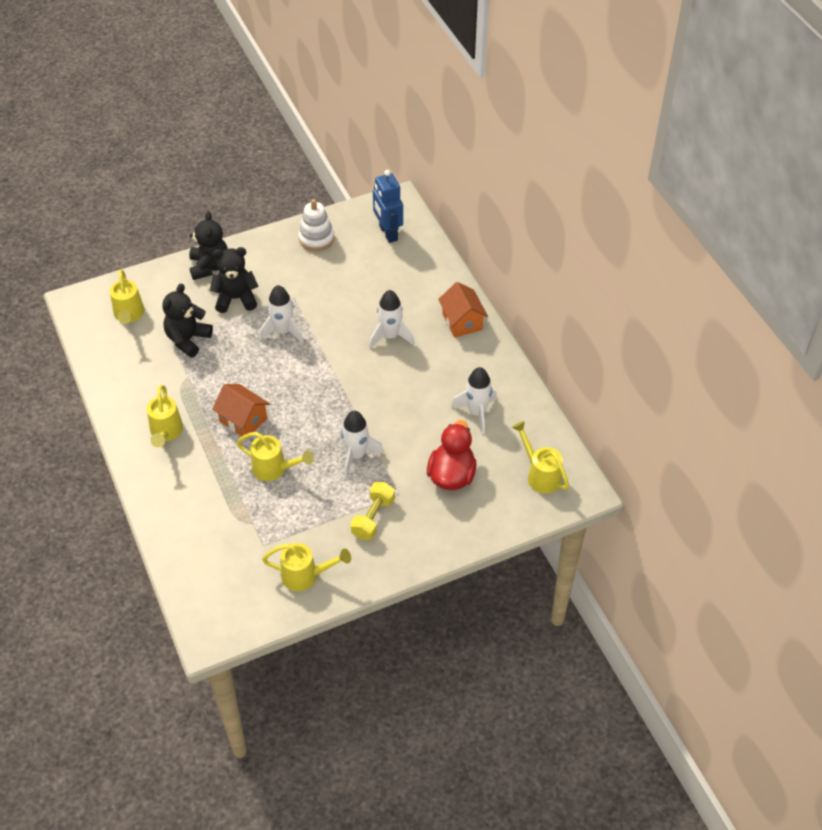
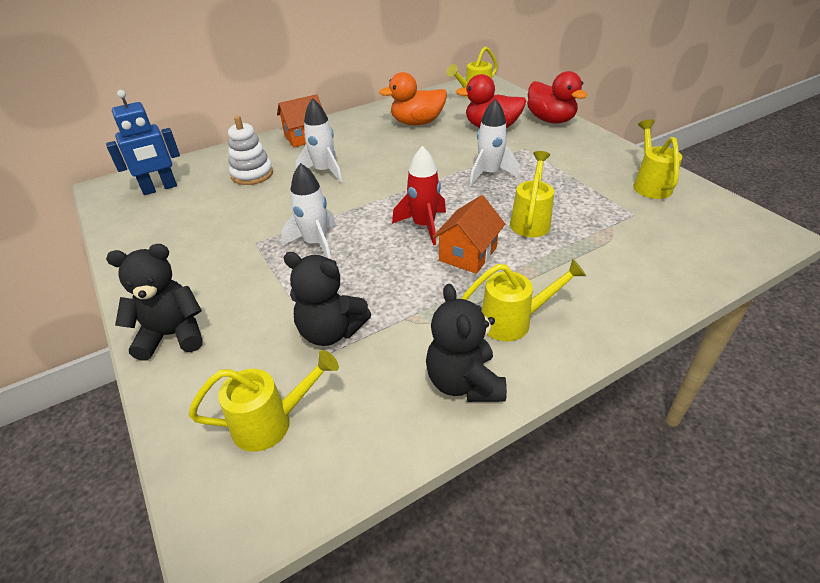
camera: 95 degrees left, 10 degrees down
black teddy bear [210,247,259,313] -> black teddy bear moved to [426,284,507,402]
white stacking toy [298,199,335,251] -> white stacking toy moved to [228,116,273,185]
yellow dumbbell [351,482,395,540] -> none
white rocket [451,367,497,434] -> orange duck [379,72,447,125]
none -> red rocket [392,146,446,245]
none -> red duck [527,71,587,124]

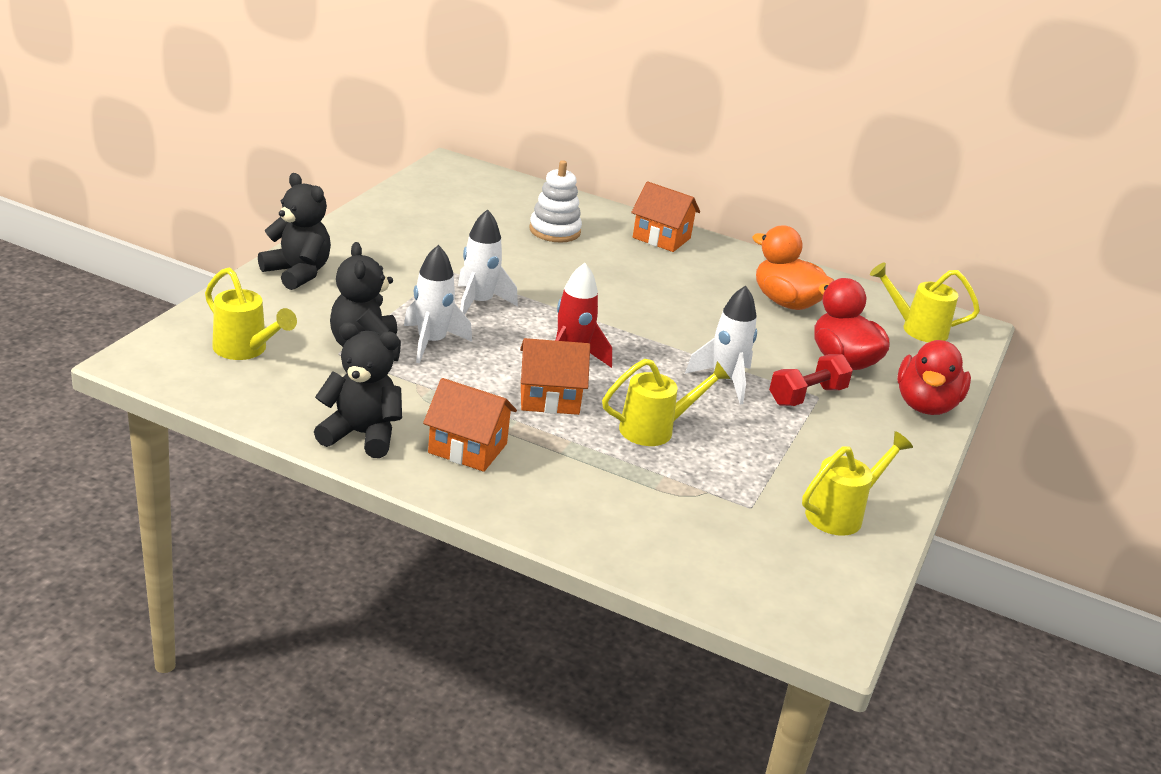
camera: 50 degrees right, 10 degrees down
blue robot [106,90,180,195] -> none
white rocket [295,98,342,183] -> white rocket moved to [404,245,472,363]
black teddy bear [426,284,507,402] -> black teddy bear turned 60 degrees clockwise [314,322,402,458]
yellow watering can [462,259,586,341] -> orange house [423,378,517,472]
none -> red dumbbell [769,354,853,406]

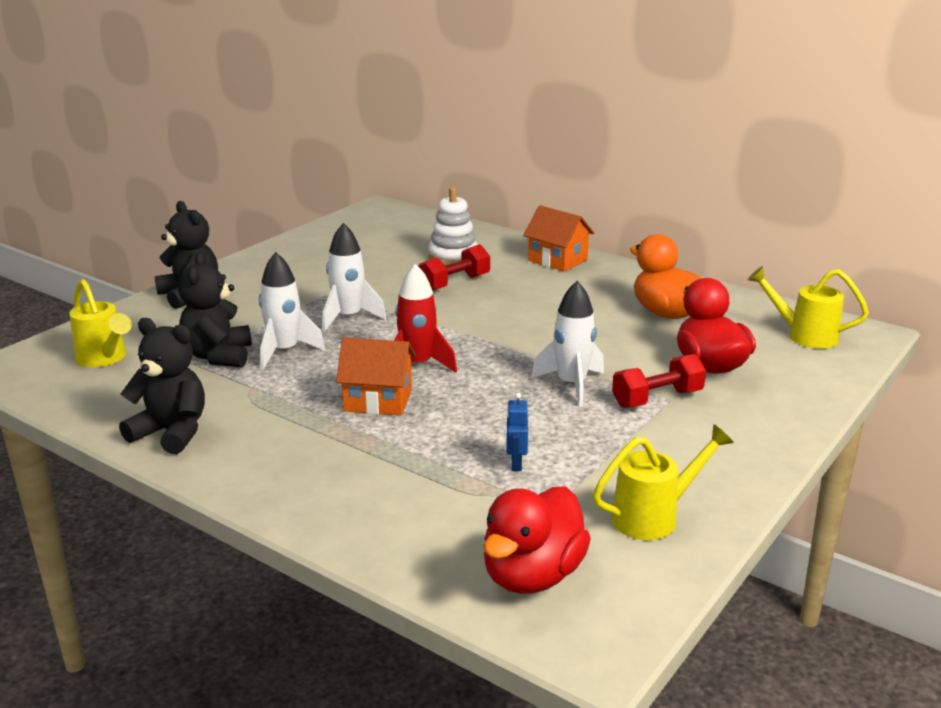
camera: 15 degrees right, 5 degrees down
orange house [423,378,517,472] -> none
yellow watering can [602,359,731,446] -> none
red duck [897,340,971,415] -> red duck moved to [483,486,591,594]
none -> red dumbbell [418,244,490,291]
none -> blue robot [506,393,528,471]

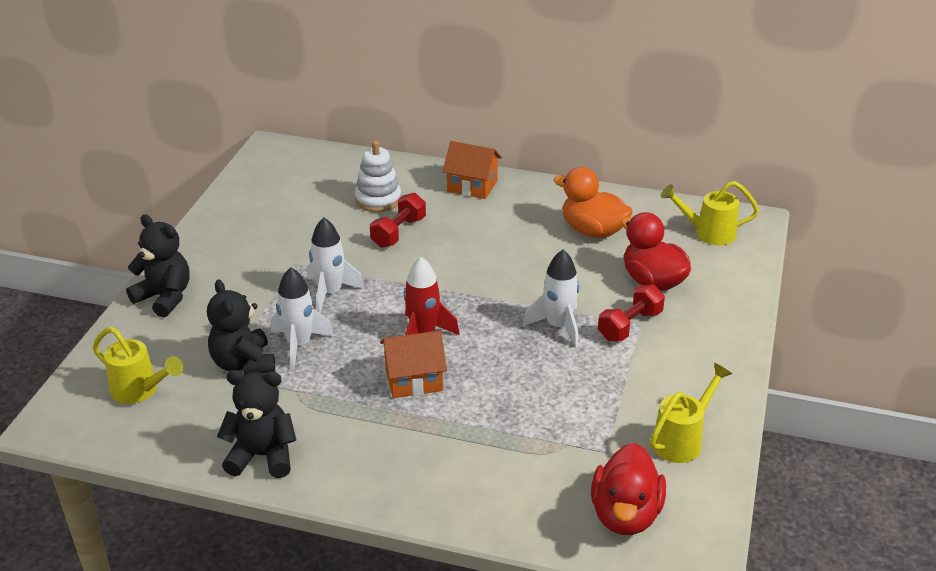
camera: 20 degrees left, 10 degrees up
blue robot [506,393,528,471] -> none

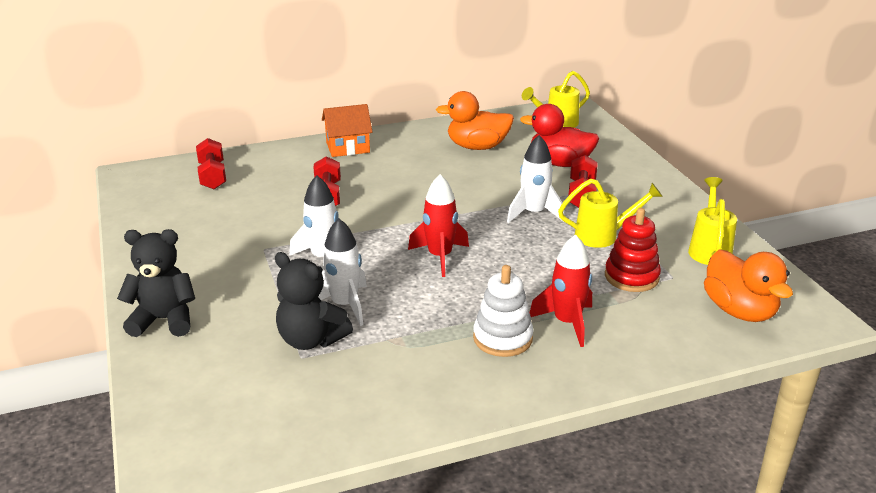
camera: 35 degrees left, 5 degrees down
yellow watering can [93,327,183,404] -> yellow watering can moved to [558,178,663,248]
black teddy bear [217,370,296,478] -> none
white stacking toy [355,140,401,212] -> white stacking toy moved to [473,265,533,357]
orange house [380,330,447,398] -> none
red duck [591,443,666,535] -> orange duck [704,249,793,322]
none -> red dumbbell [196,138,226,189]
none -> red rocket [530,234,592,347]
none -> red stacking toy [605,208,661,292]

